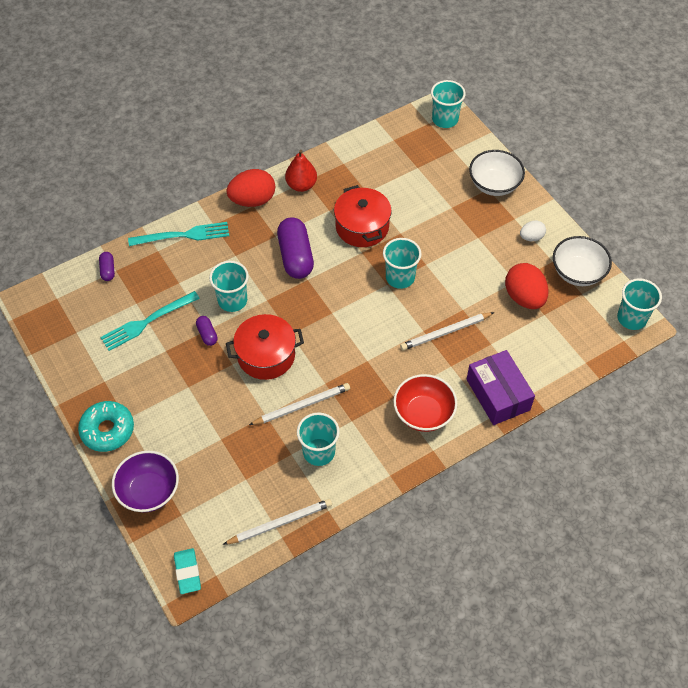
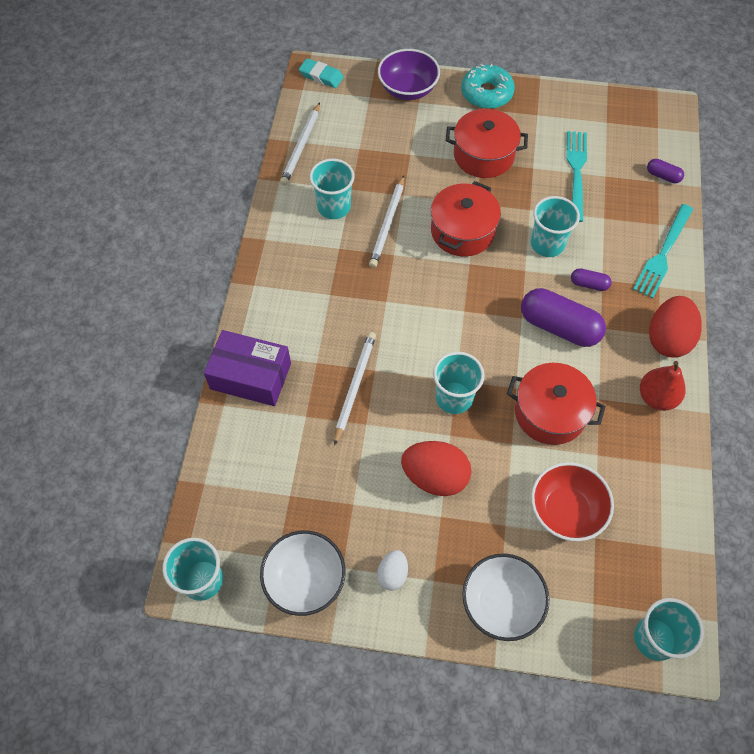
camera: 130 degrees right, 5 degrees up
purple capsule [196,316,218,346] -> purple capsule moved to [571,268,612,291]
red bowl [393,374,457,432] -> red bowl moved to [531,462,614,541]
red egg [505,263,549,309] -> red egg moved to [401,441,471,496]
none -> red pot [446,109,528,178]

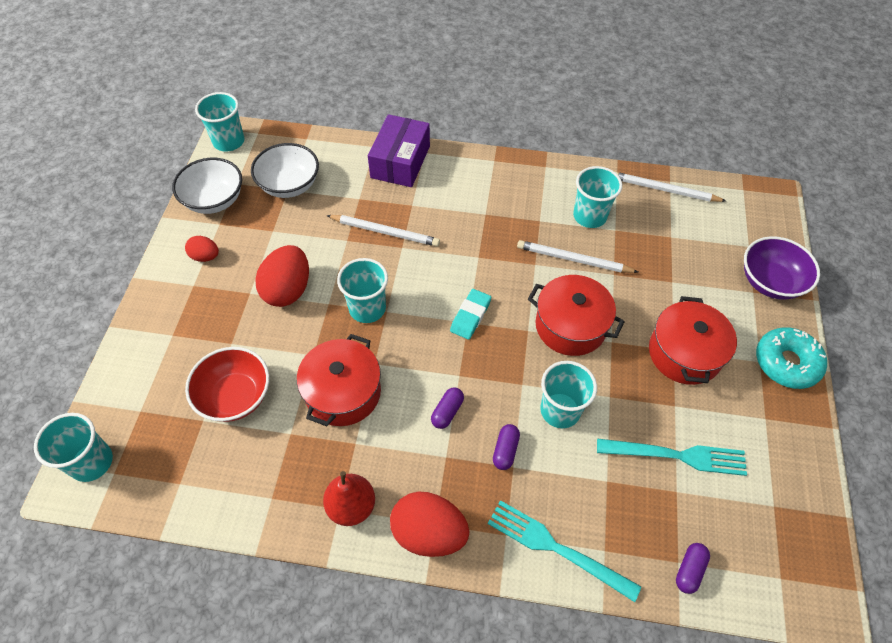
camera: 90 degrees right, 5 degrees down
turquoise eraser [299,58,344,88] -> turquoise eraser moved to [450,289,491,340]
white egg [377,550,408,591] -> red egg [185,236,219,262]
white bowl [462,554,549,641] -> white bowl moved to [251,143,319,198]
purple capsule [521,288,606,347] -> purple capsule [431,387,464,429], size x0.48

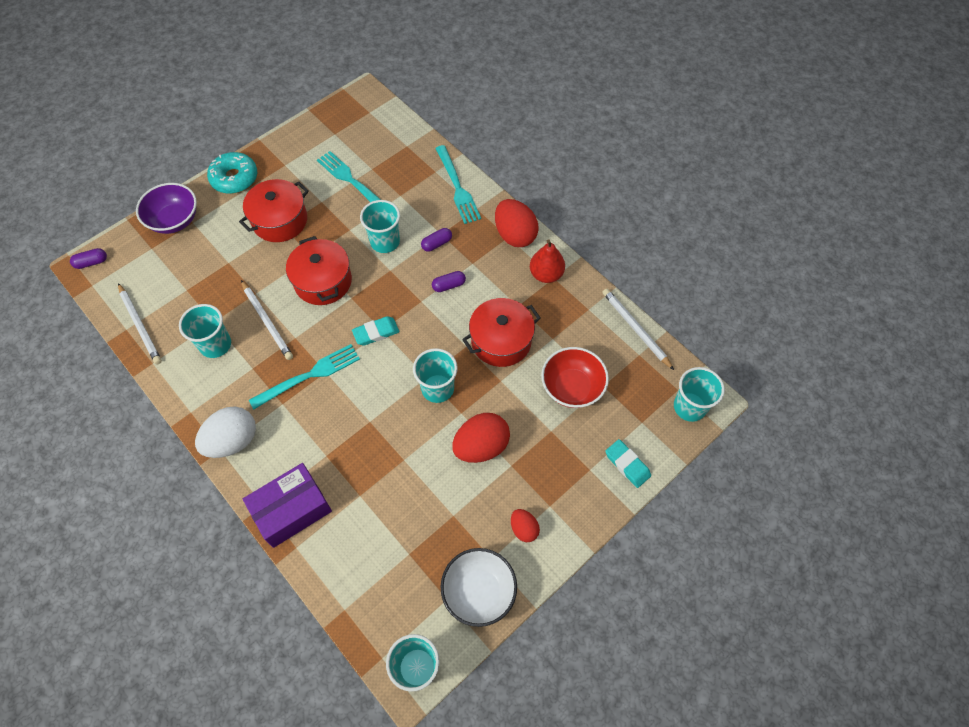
camera: 140 degrees left, 5 degrees up
white bowl [251,143,319,198] -> none
white pencil [326,215,440,247] -> white pencil moved to [602,289,674,370]
purple capsule [676,543,710,594] -> purple capsule moved to [70,248,107,269]
none -> white egg [195,407,256,458]
none -> turquoise fork [249,344,360,410]
none -> turquoise eraser [605,439,651,488]

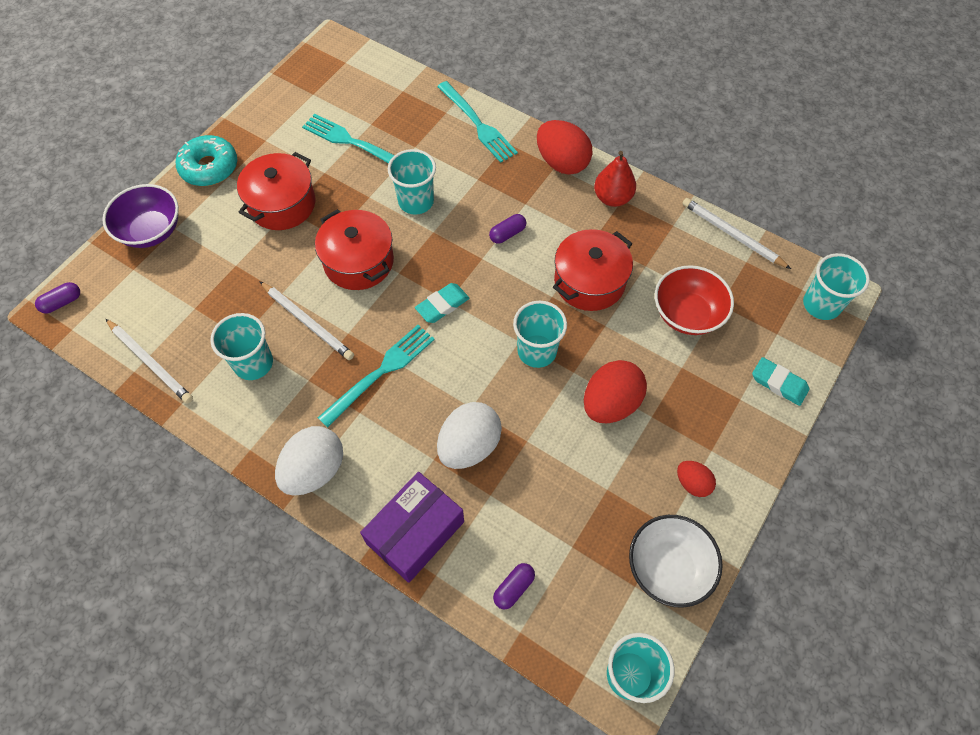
camera: 15 degrees left, 0 degrees up
purple capsule [421,228,452,252] -> purple capsule moved to [493,563,535,609]
none -> white egg [437,402,502,469]

